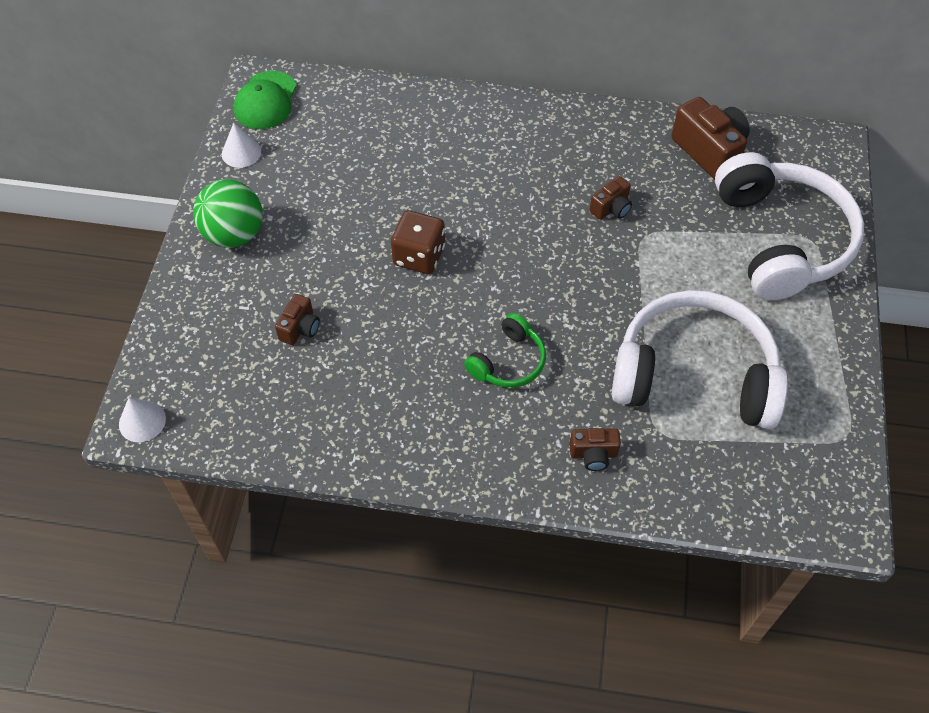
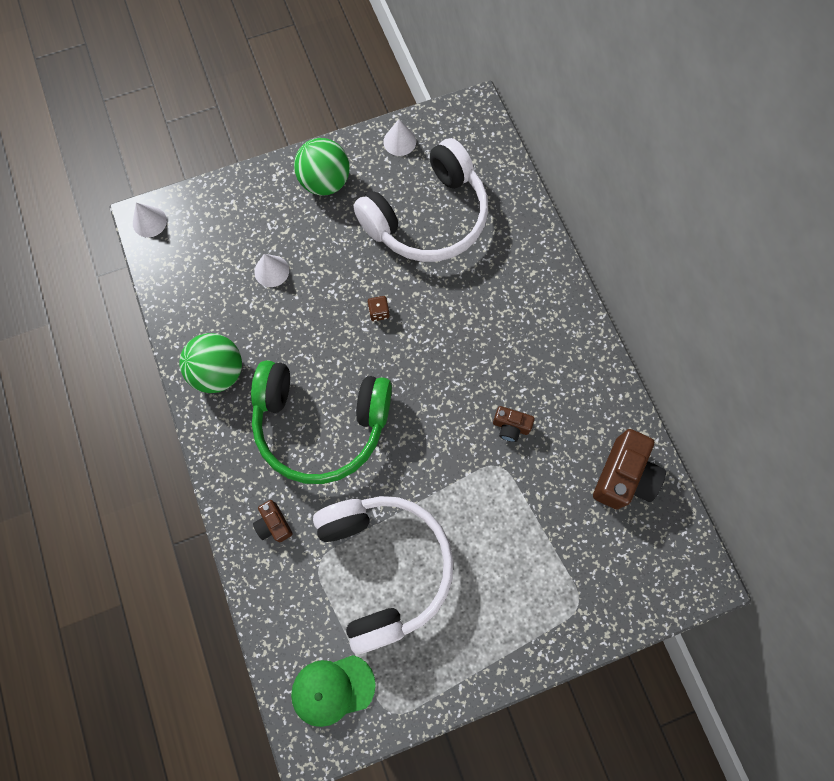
camera: 60 degrees right, 15 degrees up
green cap [234,71,297,129] -> green cap moved to [291,655,376,727]
brown camera [275,294,320,345] -> white cone [254,254,289,287]
brown dice [391,210,445,274] -> brown dice [368,296,390,321], size x0.51
green headphones [464,313,546,388] -> green headphones [251,360,392,484], size x2.10
white headphones [715,152,864,300] -> white headphones moved to [353,138,488,262]
none -> green ball [179,333,242,393]

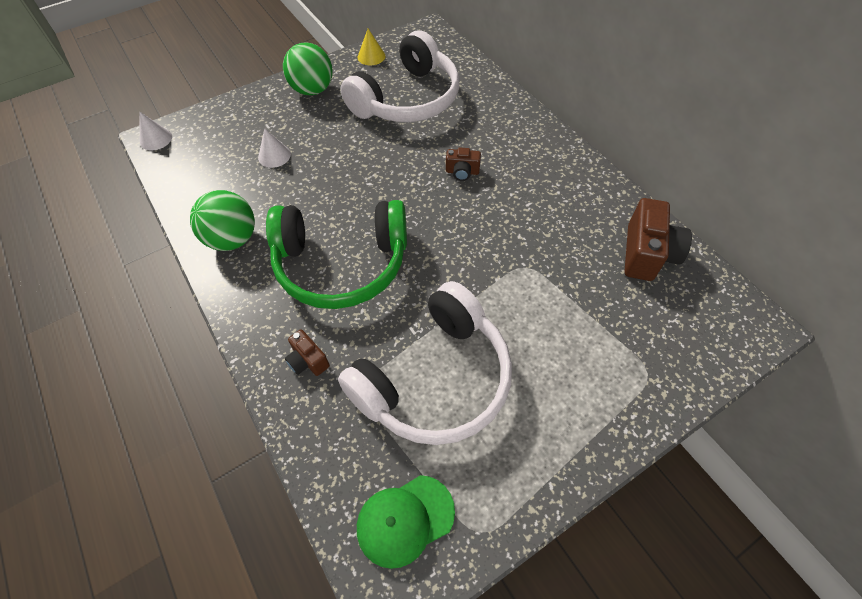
camera: 10 degrees left, 15 degrees down
white headphones [313,496,454,654] -> white headphones turned 75 degrees clockwise [338,281,512,445]
brown dice [368,296,390,321] -> none
white cone [383,119,416,156] -> yellow cone [358,29,385,66]
brown camera [493,406,535,442] -> brown camera moved to [446,148,481,181]

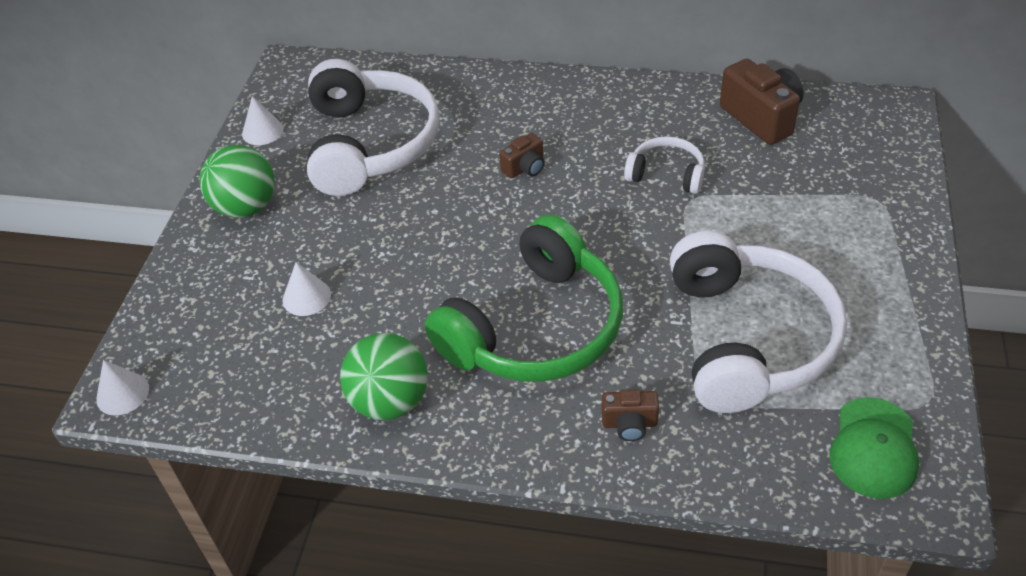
camera: 45 degrees left, 10 degrees down
yellow cone [358,29,385,66] -> white cone [242,96,284,145]
none -> white headphones [624,136,705,194]

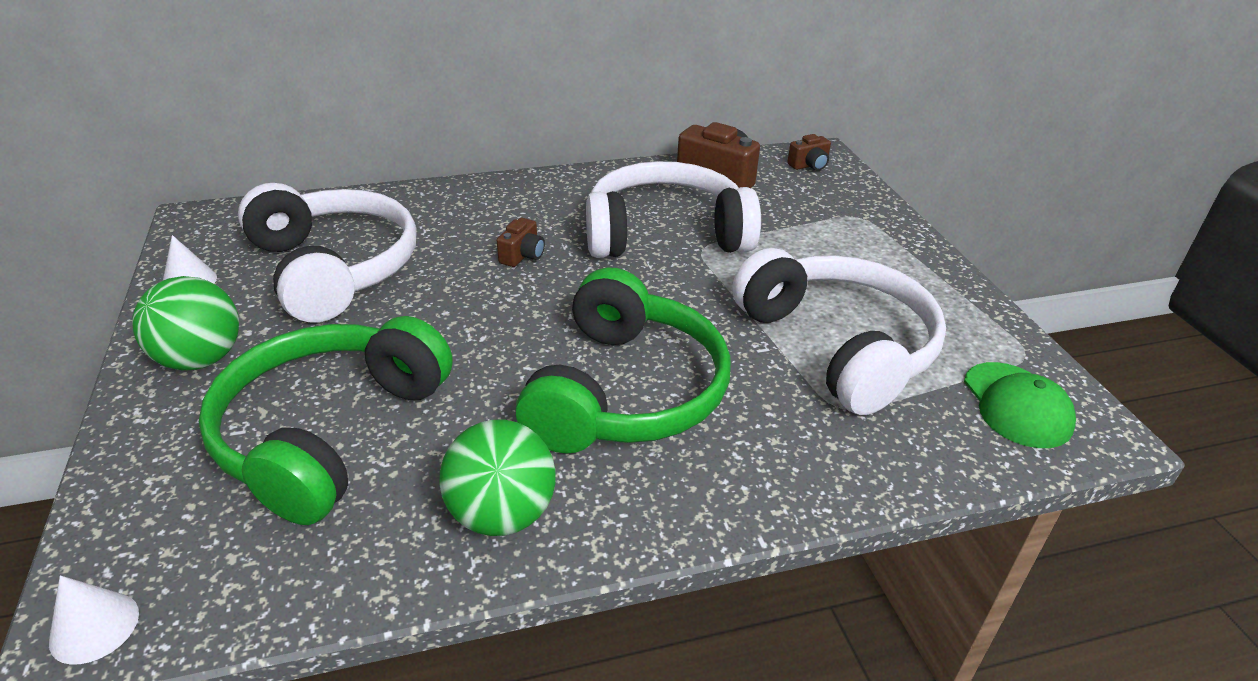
camera: 30 degrees left, 10 degrees down
white cone [283,262,331,316] -> green headphones [199,316,453,525]
brown camera [601,389,659,441] -> brown camera moved to [787,134,831,171]
white headphones [624,136,705,194] -> white headphones [586,161,761,258], size x2.10

